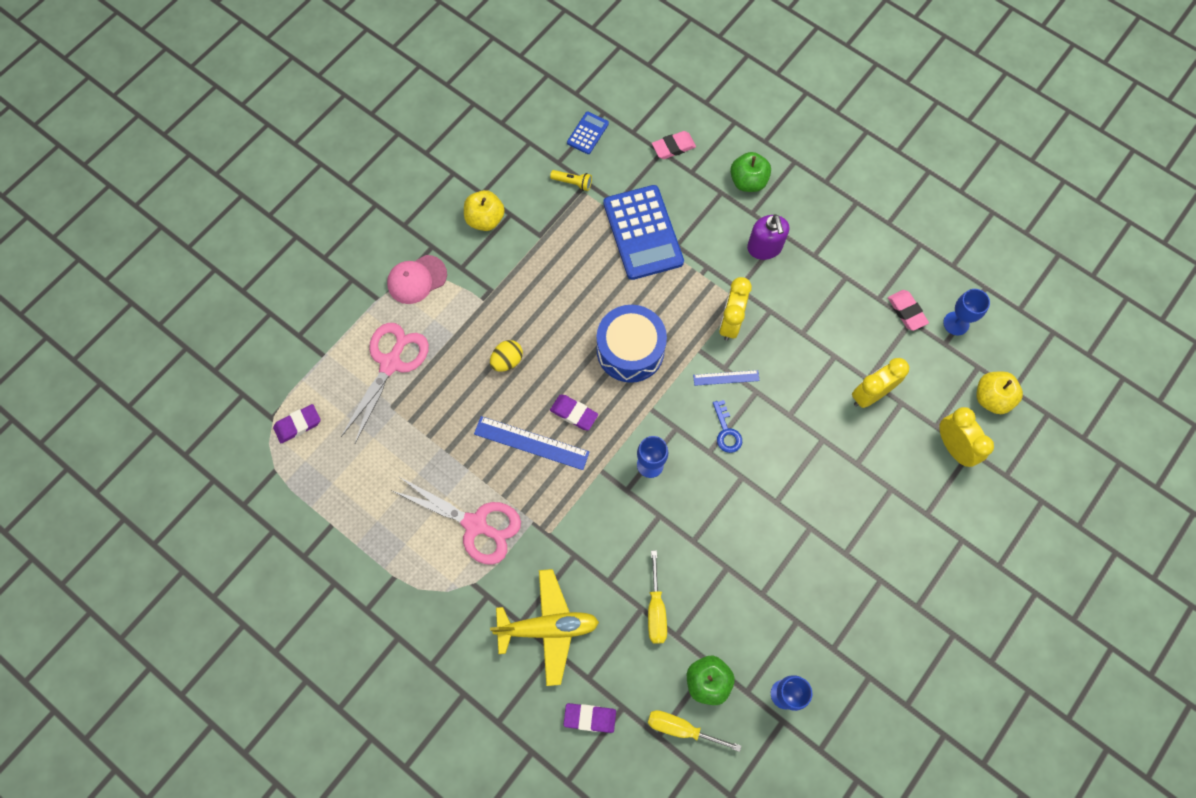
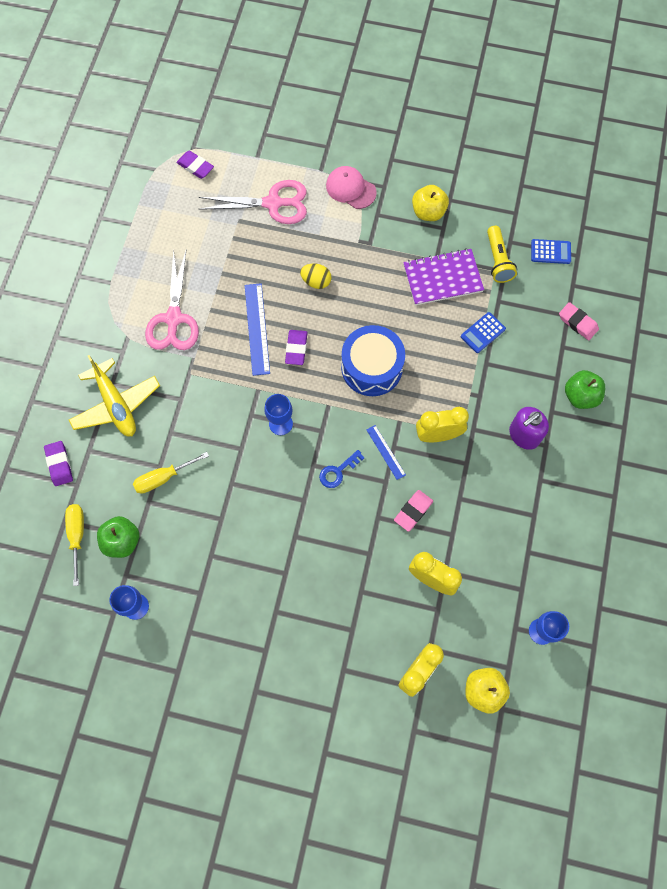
camera: 65 degrees right, 0 degrees up
yellow flashlight [550,170,592,191] -> yellow flashlight [487,226,517,283], size x1.55
blue calculator [603,185,684,280] -> blue calculator [461,312,506,353], size x0.47
pink eraser [888,290,929,331] -> pink eraser moved to [394,490,433,532]
none -> purple notebook [403,248,484,306]

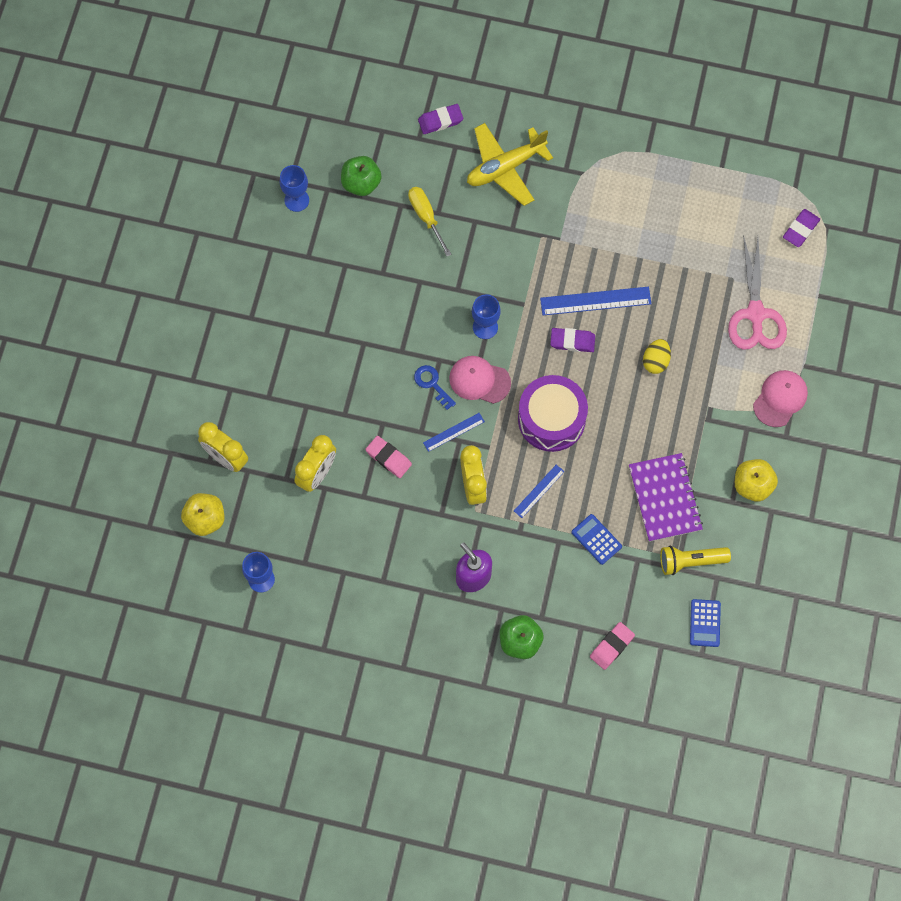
camera: 90 degrees right, 0 degrees up
yellow screwdriver [65,504,84,586] -> none
pink scissors [145,250,199,350] -> none
blue drum [341,325,405,396] -> purple drum [518,375,588,452]
none -> pink cap [449,356,511,404]
none -> blue ruler [514,465,565,518]

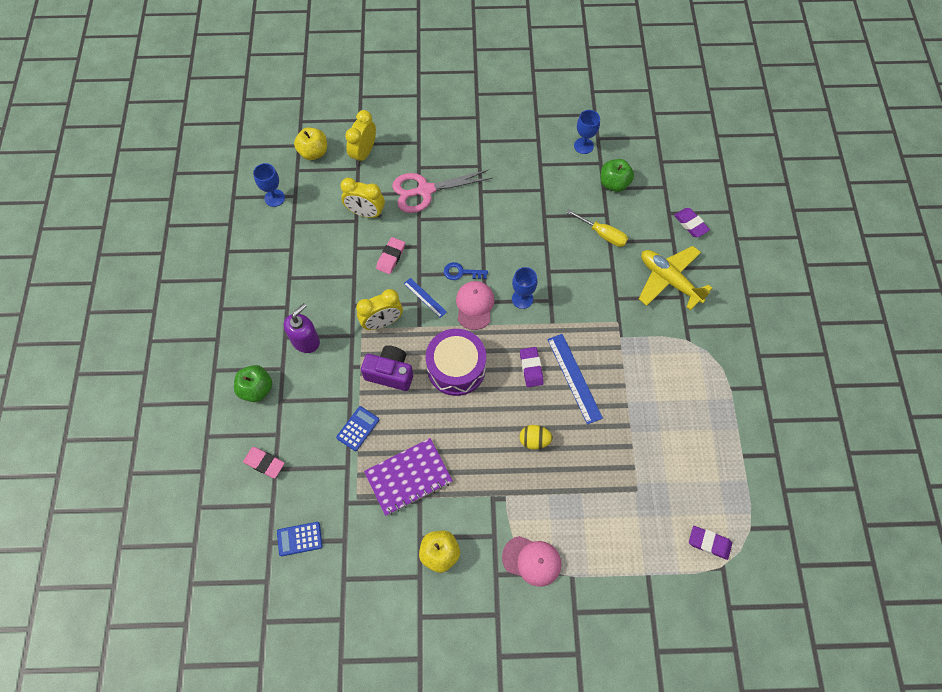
camera: 75 degrees right, 5 degrees down
yellow screwdriver [408,187,451,256] -> yellow screwdriver turned 75 degrees clockwise [566,209,628,247]
blue key [414,365,456,410] -> blue key turned 120 degrees counterclockwise [444,262,488,280]
blue ruler [514,465,565,518] -> purple camera [361,345,413,391]
yellow flashlight [660,546,731,575] -> none
pink scissors [728,235,787,350] -> pink scissors moved to [392,170,493,213]

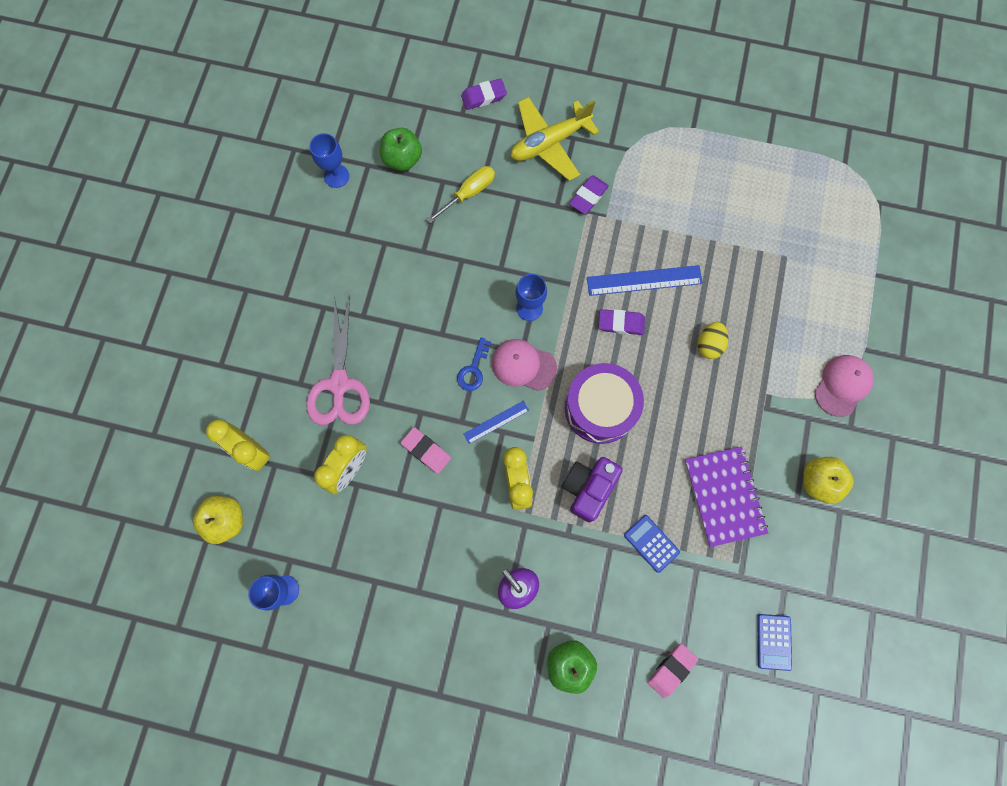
camera: 75 degrees left, 10 degrees up
purple eraser [689,526,732,560] -> purple eraser moved to [569,175,609,214]

